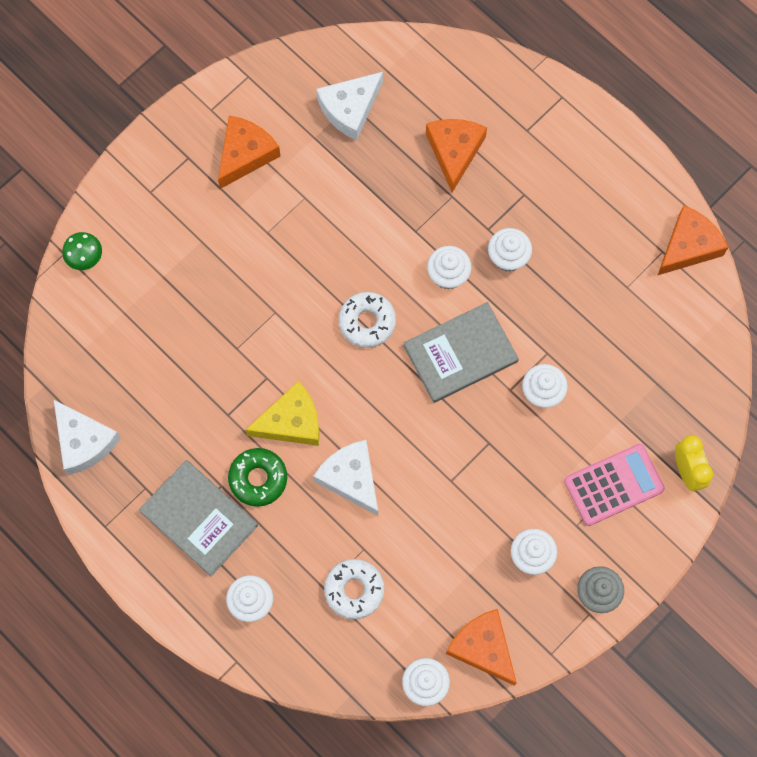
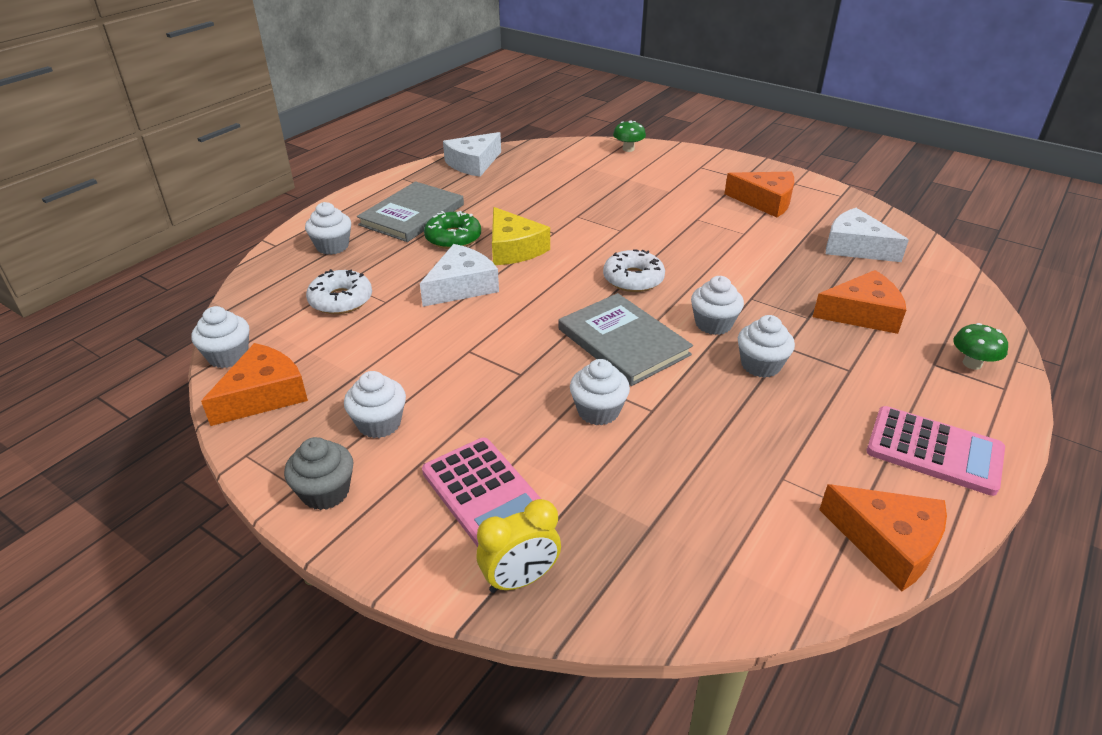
camera: 80 degrees right, 35 degrees down
none -> pink calculator [867,406,1005,496]
none -> green mushroom [953,323,1008,370]

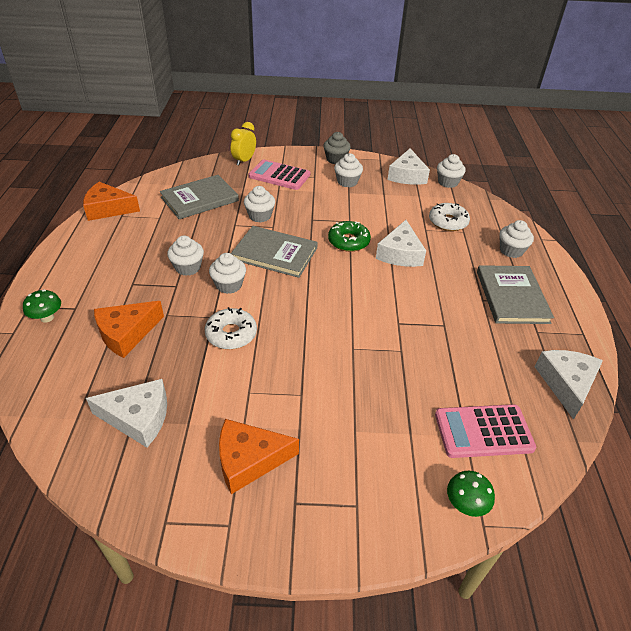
camera: 145 degrees right, 5 degrees up
orange cheese [201,343,308,426] -> white cheese [388,148,430,185]
green donut [424,211,481,249] -> green donut moved to [328,221,371,252]
yellow cheese [492,207,550,265] -> none
white donut [603,249,665,292] -> white donut moved to [205,307,257,349]
pink calculator [867,406,1005,496] -> pink calculator moved to [435,404,536,458]
none -> grey book [160,175,239,219]

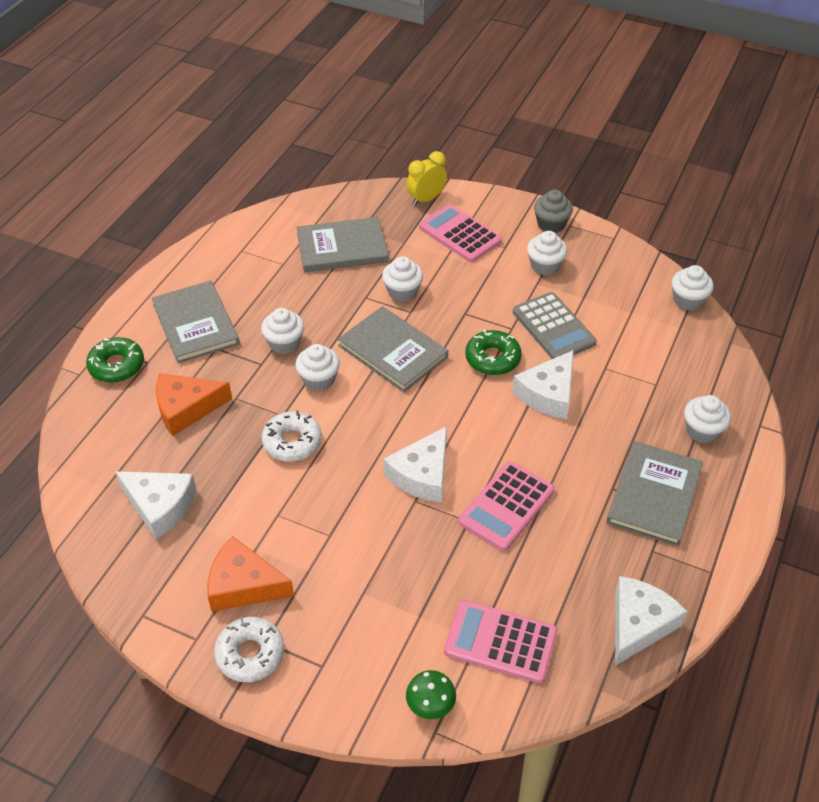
camera: 25 degrees right, 5 degrees up
green mushroom [23,289,61,323] -> green donut [86,337,144,383]
orange cheese [83,182,140,221] -> none
white cheese [388,148,430,185] -> white cheese moved to [384,426,447,502]
white donut [429,203,470,231] -> white donut moved to [214,617,284,682]
none -> grey book [152,281,240,363]
none -> pink calculator [458,461,555,551]
none -> grey calculator [513,292,597,359]

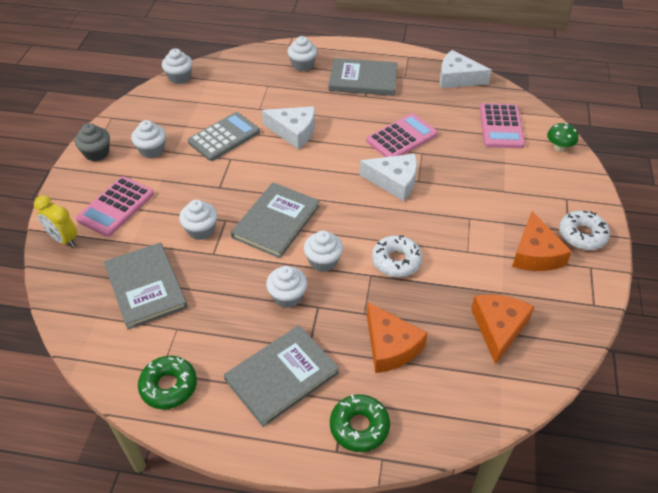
camera: 105 degrees left, 0 degrees up
white cheese [115,471,196,539] -> orange cheese [471,294,534,365]
pink calculator [458,461,555,551] -> pink calculator turned 60 degrees counterclockwise [366,113,438,157]
green donut [465,329,522,375] -> green donut moved to [138,356,197,409]

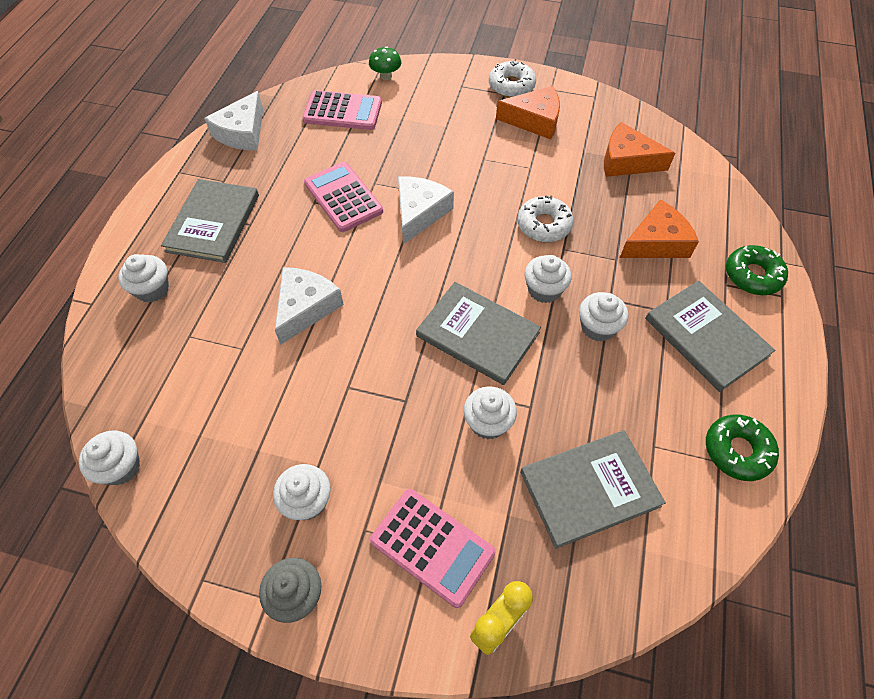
camera: 85 degrees left, 10 degrees up
grey calculator [188,112,260,161] -> none

